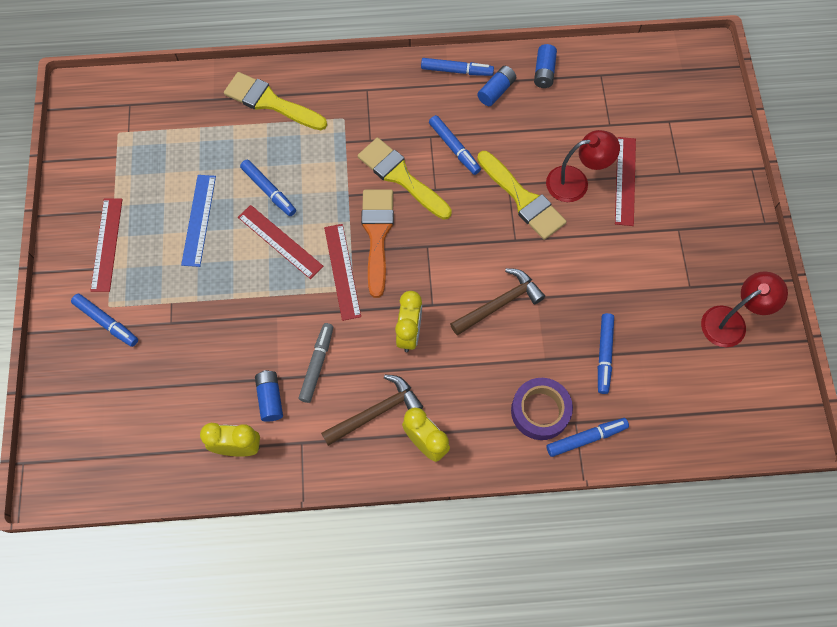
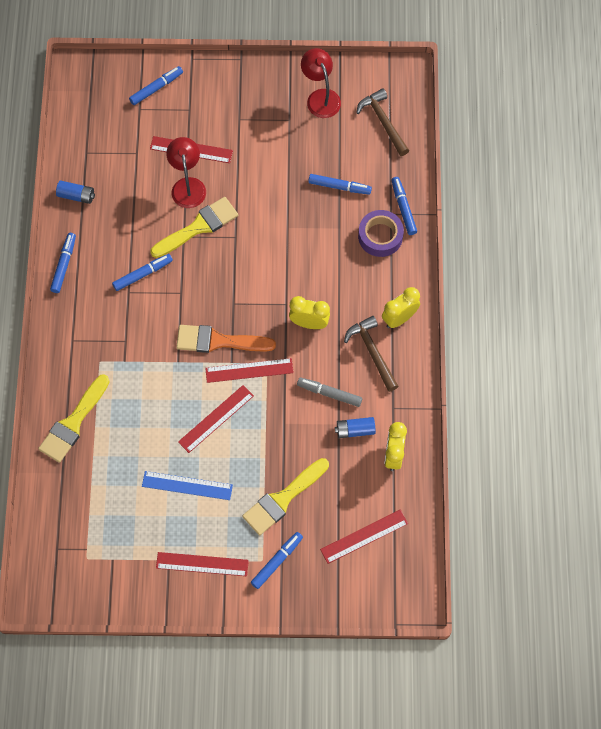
camera: 85 degrees left, 0 degrees up
blue marker [240,160,296,216] -> blue marker moved to [129,66,183,105]
yellow brush [358,138,452,220] -> yellow brush moved to [242,458,329,535]
brown hammer [450,268,545,335] -> brown hammer moved to [356,88,409,156]
blue battery [477,66,516,106] -> none
none -> red ruler [320,510,408,564]

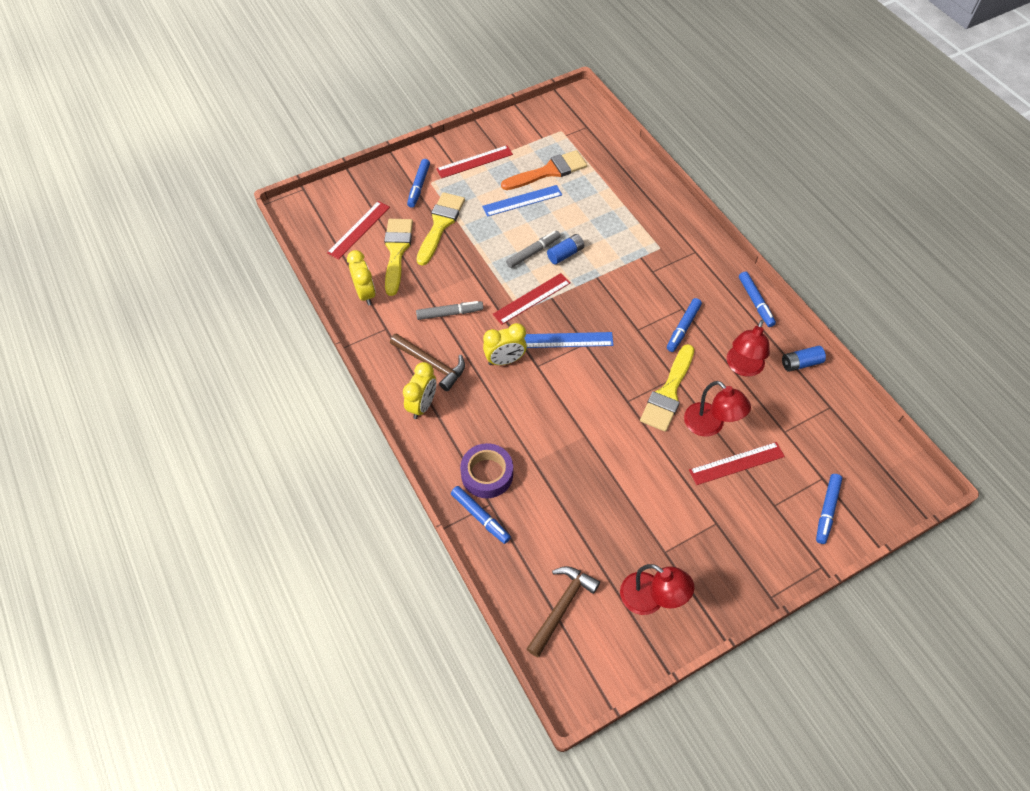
camera: 150 degrees right, 10 degrees down
yellow brush [38,374,110,463] -> yellow brush moved to [384,219,413,296]
orange brush [176,325,276,353] -> orange brush moved to [501,150,587,190]
red ruler [178,385,254,453] -> grey marker [506,231,560,268]
blue marker [308,174,372,194] -> none
blue battery [335,417,376,438] -> blue battery moved to [547,234,584,264]
brown hammer [356,88,409,156] -> brown hammer turned 90 degrees counterclockwise [527,566,600,657]
none -> blue ruler [524,332,614,348]
none -> red lamp [727,320,770,377]

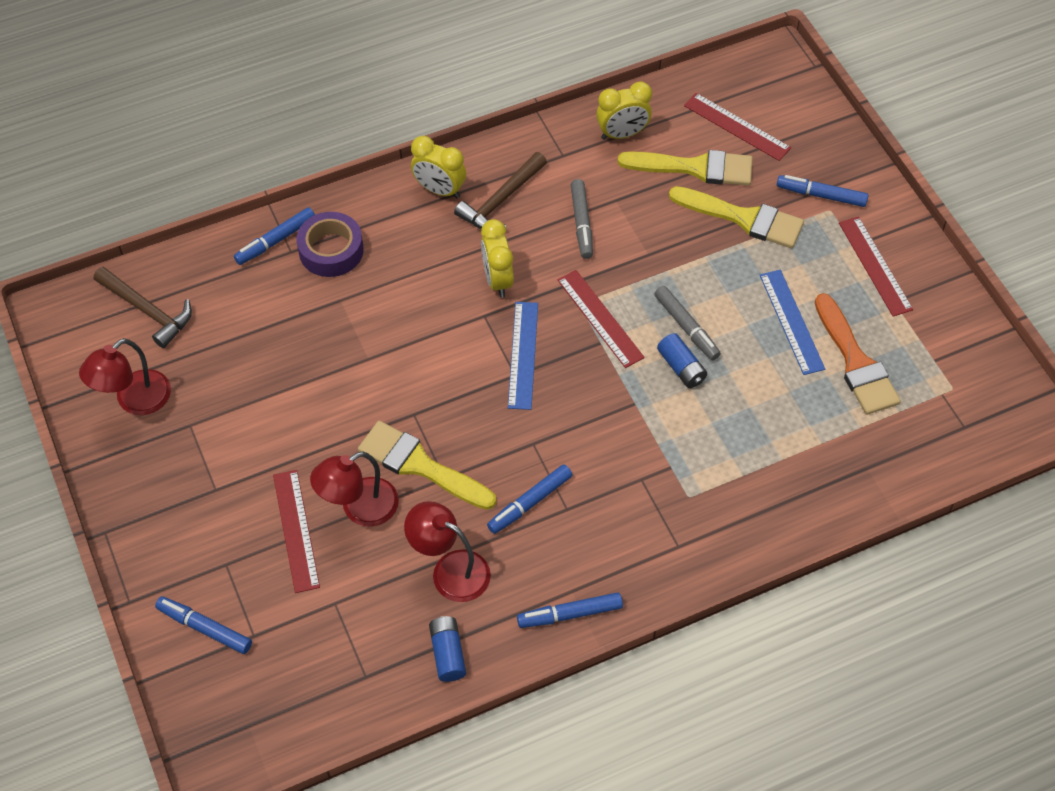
camera: 95 degrees right, 0 degrees up
blue marker [667,298,702,352] -> blue marker turned 75 degrees counterclockwise [487,464,572,534]

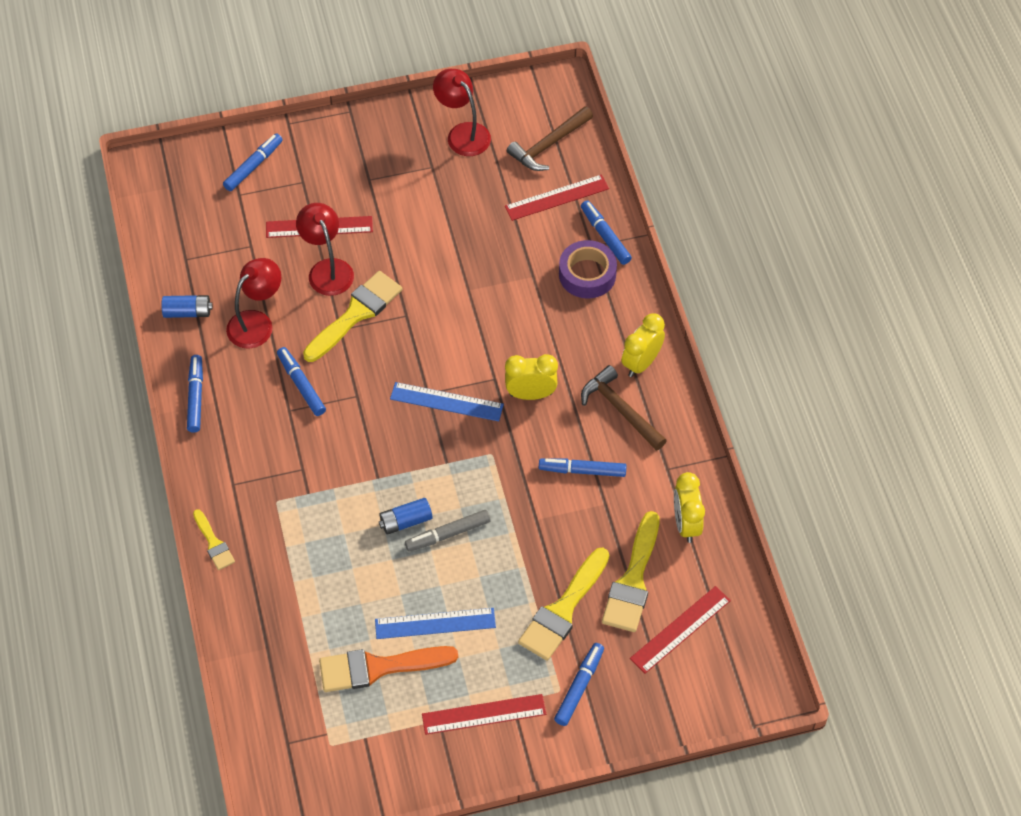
camera: 100 degrees right, 0 degrees up
red ruler [557,270,645,368] -> red ruler moved to [505,174,609,221]
grey marker [571,179,593,259] -> blue marker [539,458,627,477]
none -> yellow brush [193,509,235,570]

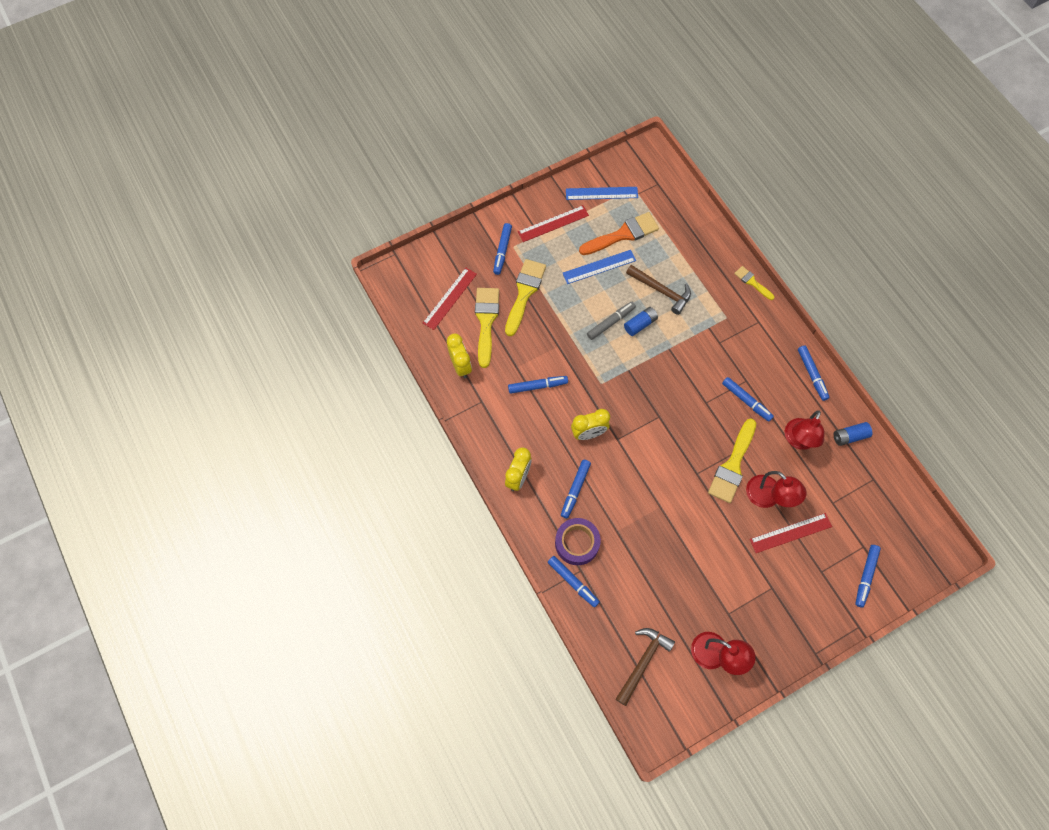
camera: 165 degrees right, 10 degrees up
blue ruler [390,382,504,421] -> blue ruler moved to [566,187,638,200]
red ruler [505,174,609,221] -> none
brown hammer [581,365,667,451] -> brown hammer moved to [626,265,691,315]
none -> blue marker [561,460,591,519]

